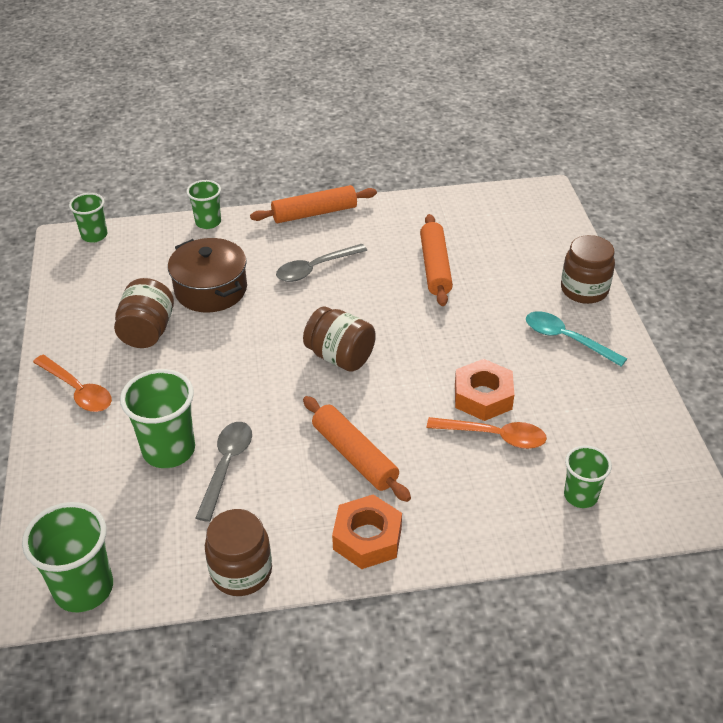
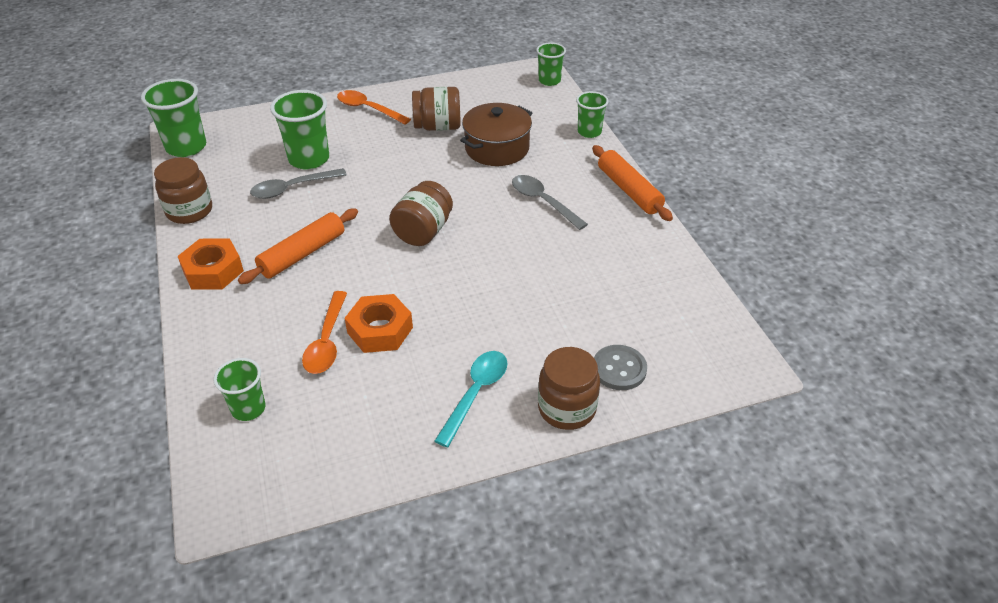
camera: 80 degrees right, 0 degrees up
orange spoon [33,355,112,412] -> orange spoon turned 90 degrees clockwise [337,90,411,124]
grey spoon [196,422,252,522] -> grey spoon turned 150 degrees clockwise [250,168,347,199]
orange rolling pin [420,214,453,306] -> none
none -> grey button [594,345,647,390]

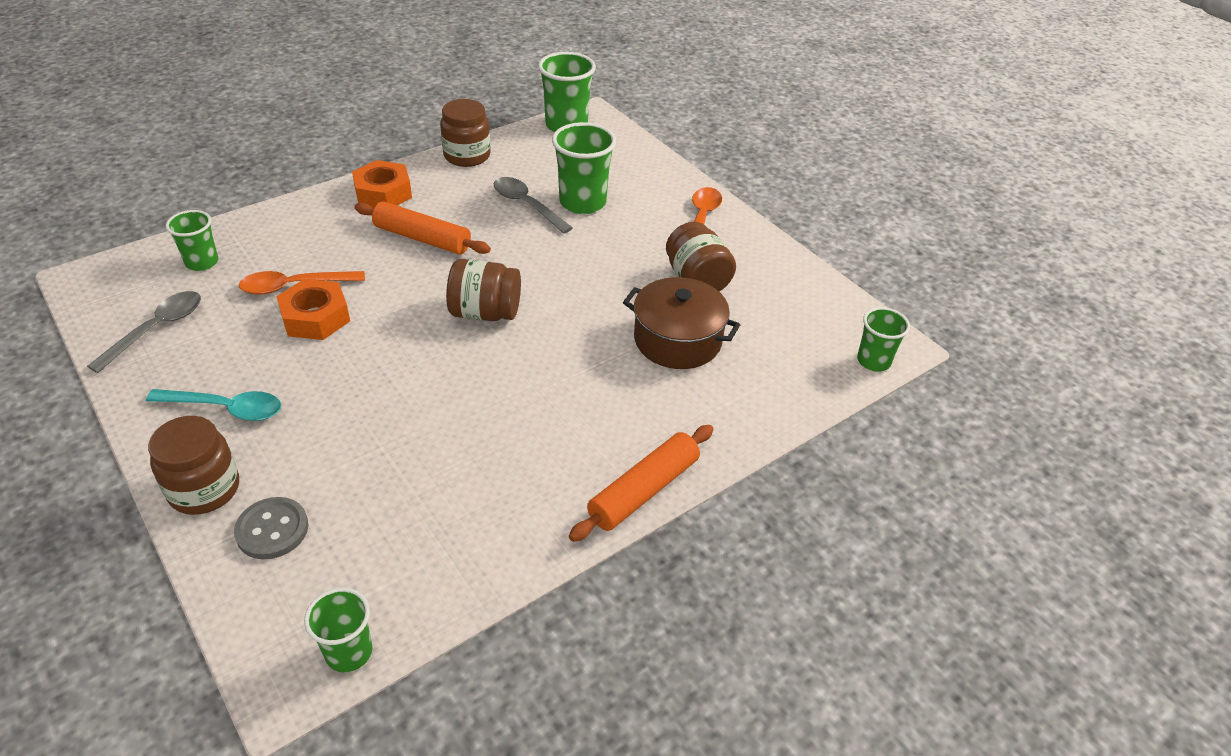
camera: 70 degrees right, 0 degrees up
grey spoon [512,175,588,230] -> grey spoon moved to [87,291,201,373]
green cup [576,91,609,138] -> green cup moved to [304,588,372,672]

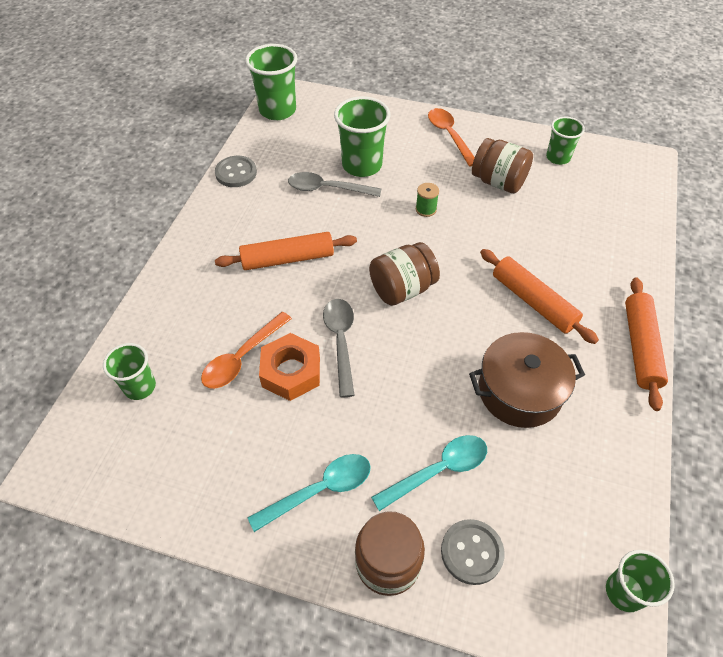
camera: 35 degrees left, 10 degrees up
grey spoon [87,291,201,373] -> grey spoon moved to [323,299,355,397]
orange nut [352,160,412,208] -> none
brown jar [440,99,491,167] -> grey button [215,156,257,187]
brown pot [623,277,740,369] -> brown pot moved to [469,332,585,428]
green cup [857,307,910,372] -> green cup moved to [546,117,585,165]
none -> turquoise spoon [371,435,487,511]
none -> green spool [416,183,439,217]
none -> orange rolling pin [480,249,599,344]

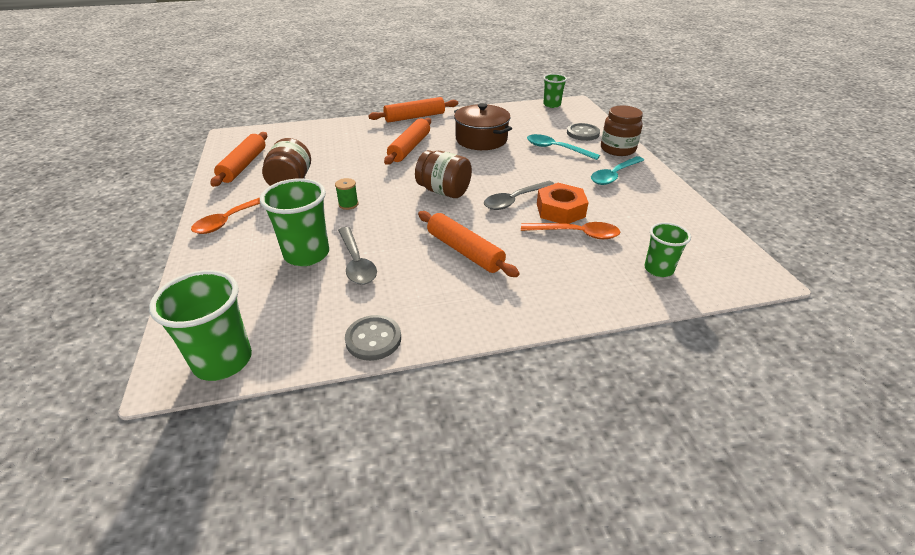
camera: 120 degrees left, 15 degrees down
turquoise spoon [247,454,371,532] -> turquoise spoon turned 75 degrees counterclockwise [591,156,644,185]
green cup [546,117,585,165] -> orange rolling pin [211,132,267,187]

